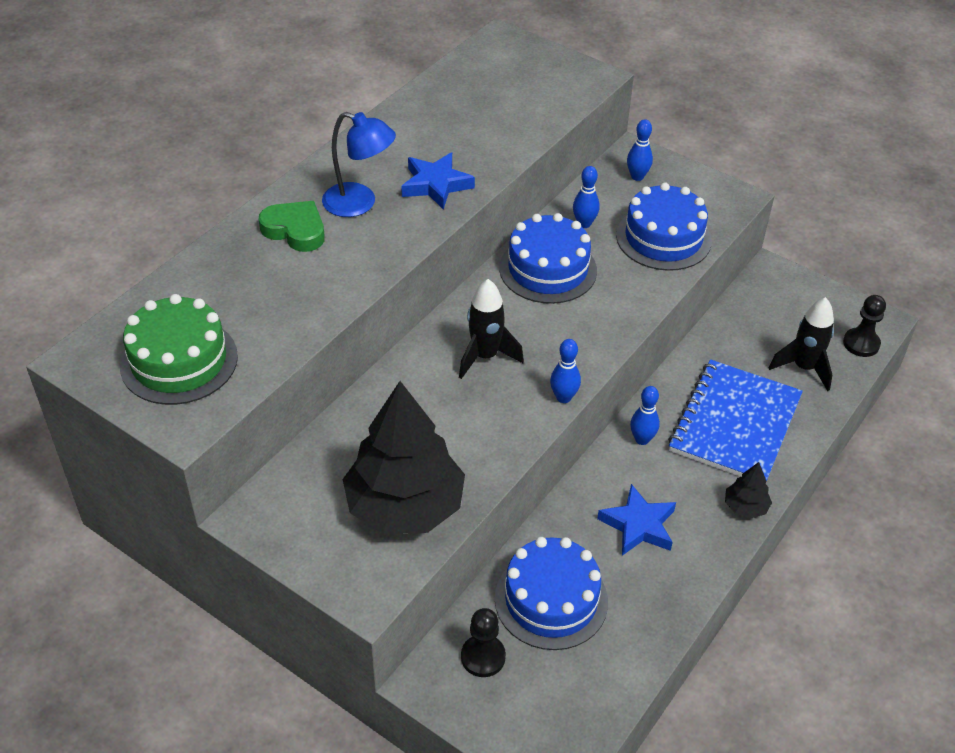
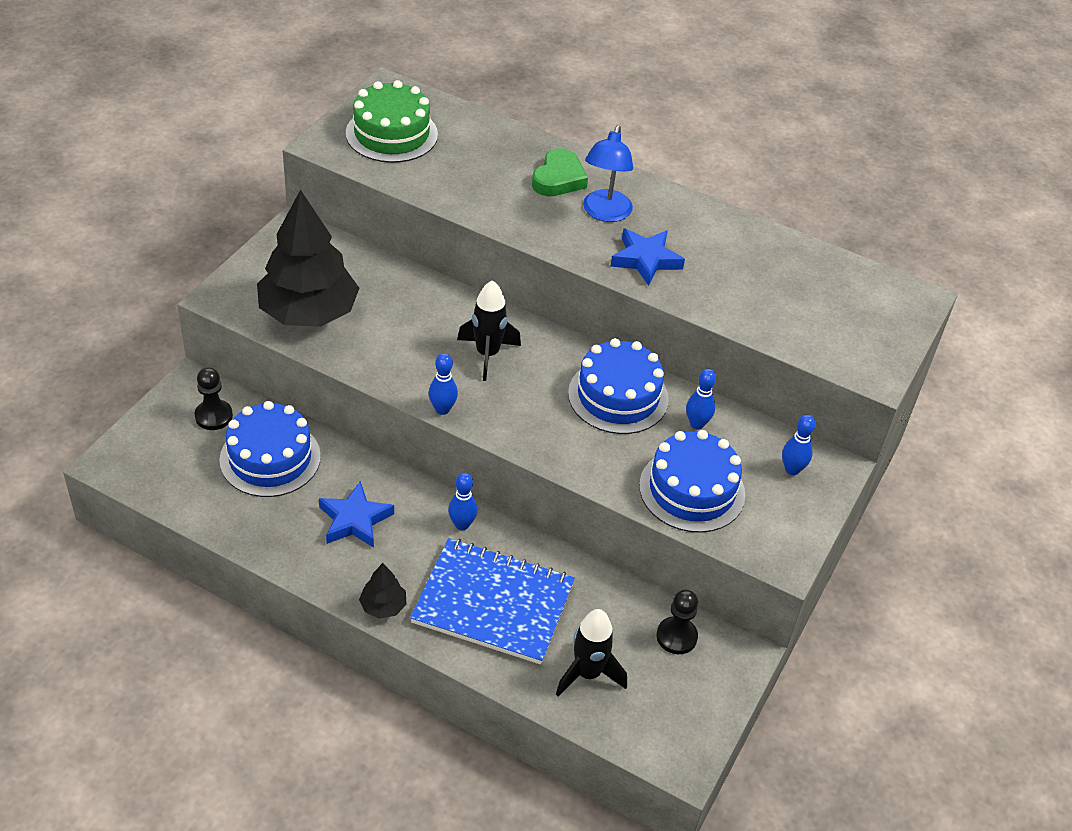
camera: 80 degrees right, 0 degrees up
black pawn [843,295,886,357] -> black pawn moved to [656,590,698,654]

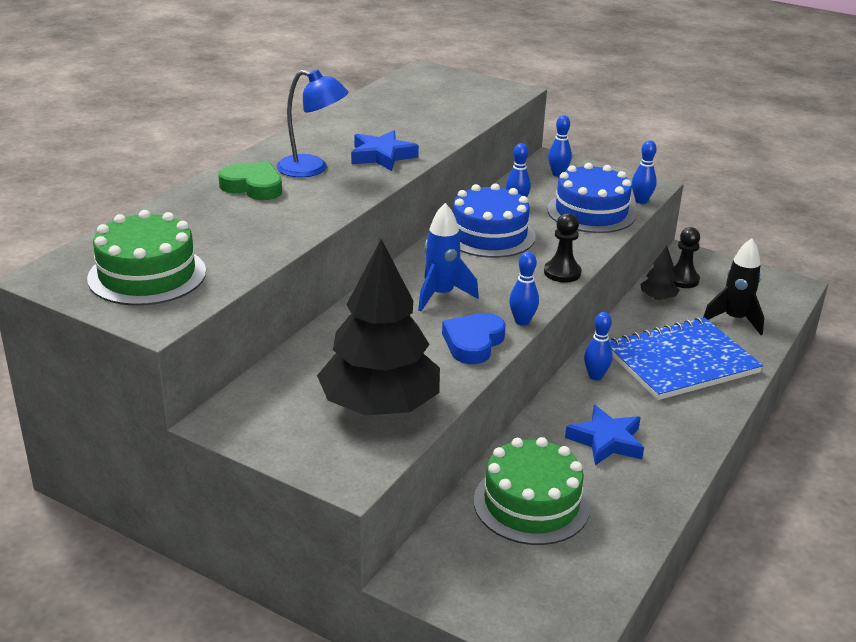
camera: 85 degrees left, 15 degrees down
black pawn [195,367,233,430] -> black pawn moved to [544,213,581,283]
blue cake [219,401,321,497] -> green cake [474,437,590,545]
black tree [359,563,406,619] -> black tree moved to [641,246,680,300]
blue notebook [410,538,575,665] -> blue notebook turned 45 degrees clockwise [609,317,763,400]
black rocket [457,280,521,381] -> blue rocket [418,203,479,312]
none -> blue heart [442,313,506,364]
none -> blue bowling pin [632,140,657,204]

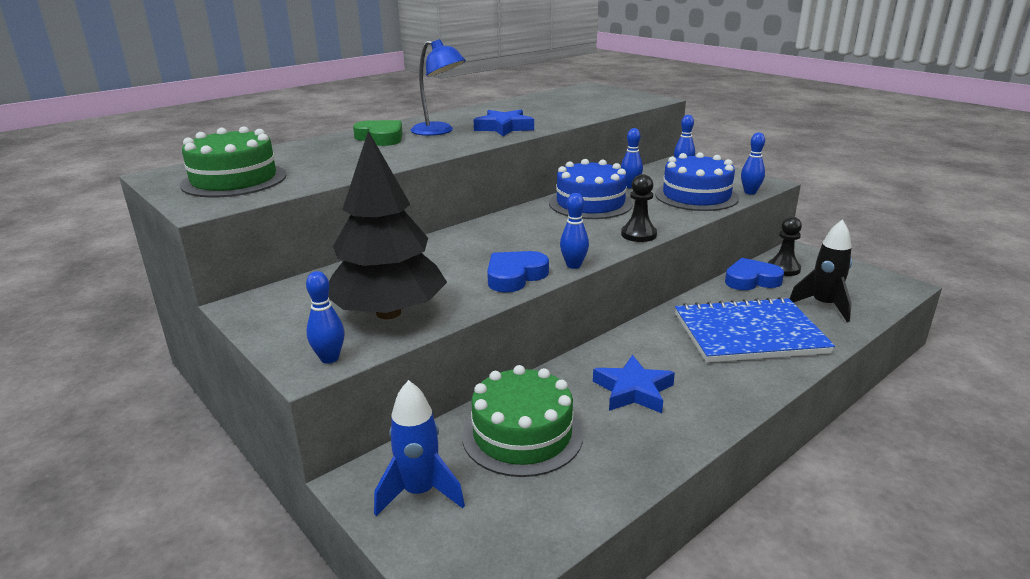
camera: 20 degrees right, 5 degrees down
blue rocket [418,203,479,312] -> blue rocket moved to [374,380,465,516]
blue bowling pin [584,312,613,380] -> blue bowling pin moved to [306,271,345,364]
black tree [641,246,680,300] -> blue heart [725,258,784,290]

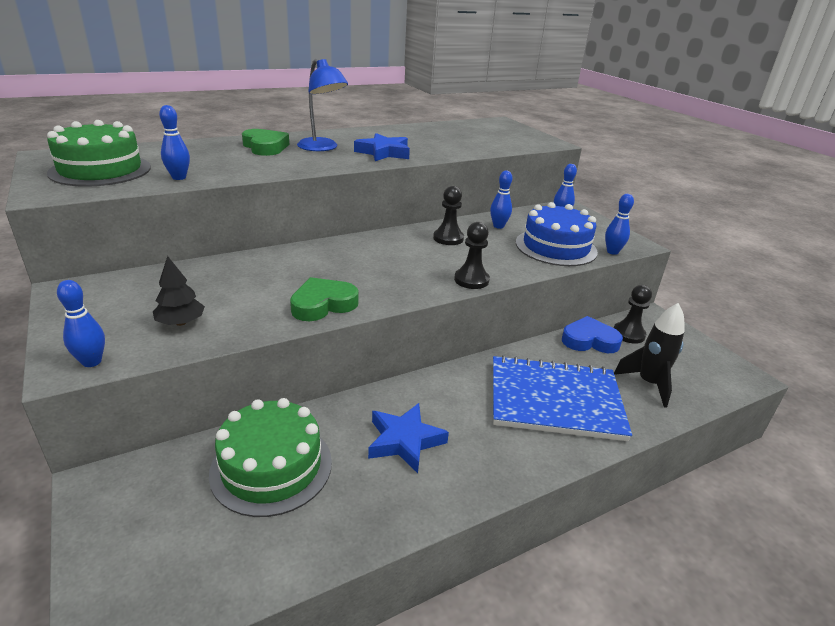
camera: 10 degrees right, 5 degrees up
black tree [328,131,447,319] -> black tree [153,256,205,326], size x0.42
blue rocket [374,380,465,516] -> none
blue heart [487,251,549,292] -> green heart [290,277,359,321]
blue cake [549,159,633,219] -> black pawn [433,186,464,245]
blue bowling pin [560,193,589,269] -> blue bowling pin moved to [159,105,190,180]

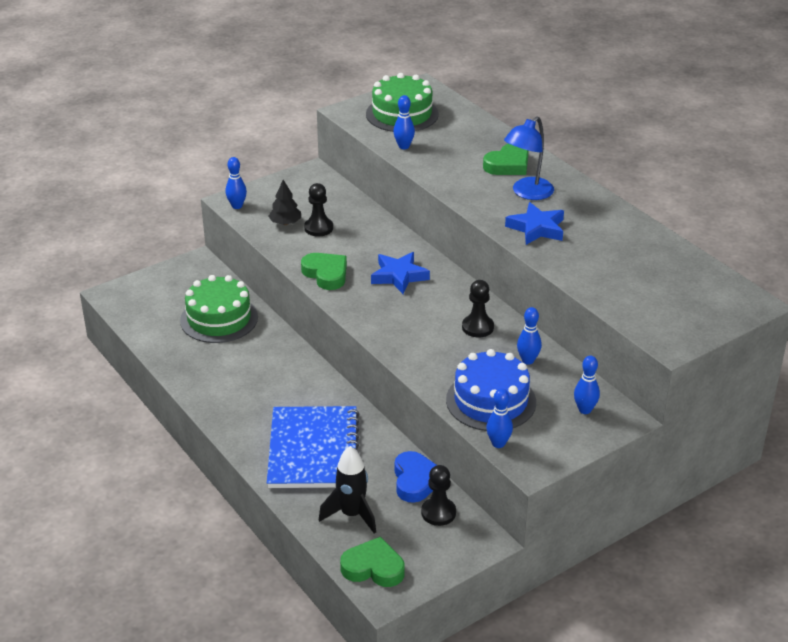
camera: 85 degrees right, 5 degrees up
blue star [368,403,449,473] -> blue star moved to [371,252,430,294]
black pawn [454,222,490,289] -> black pawn moved to [304,183,333,236]
none -> green heart [340,537,405,587]

